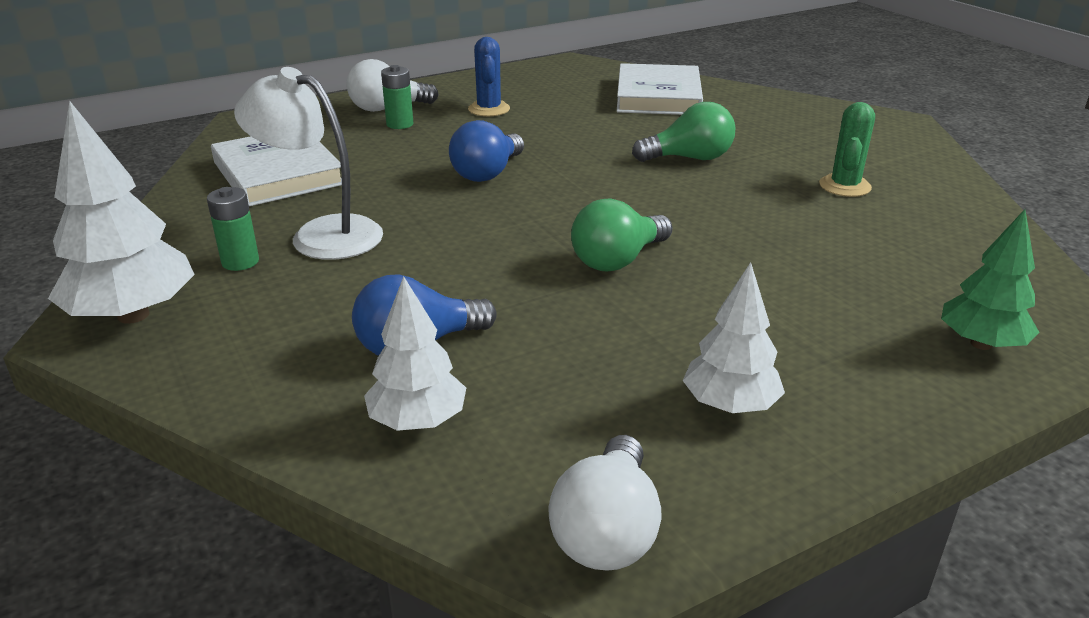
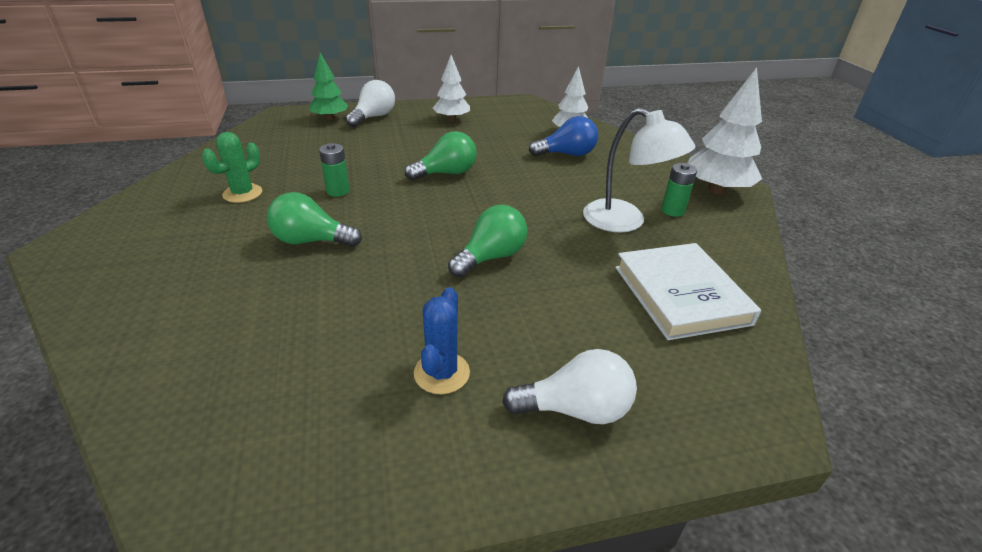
camera: 165 degrees left, 5 degrees up
green battery [381,65,413,129] -> green battery moved to [319,143,350,197]
blue light bulb [449,120,524,182] -> green light bulb [448,205,528,277]
white light bulb [548,435,661,571] -> white light bulb moved to [346,80,395,127]
white book [617,63,703,115] -> none

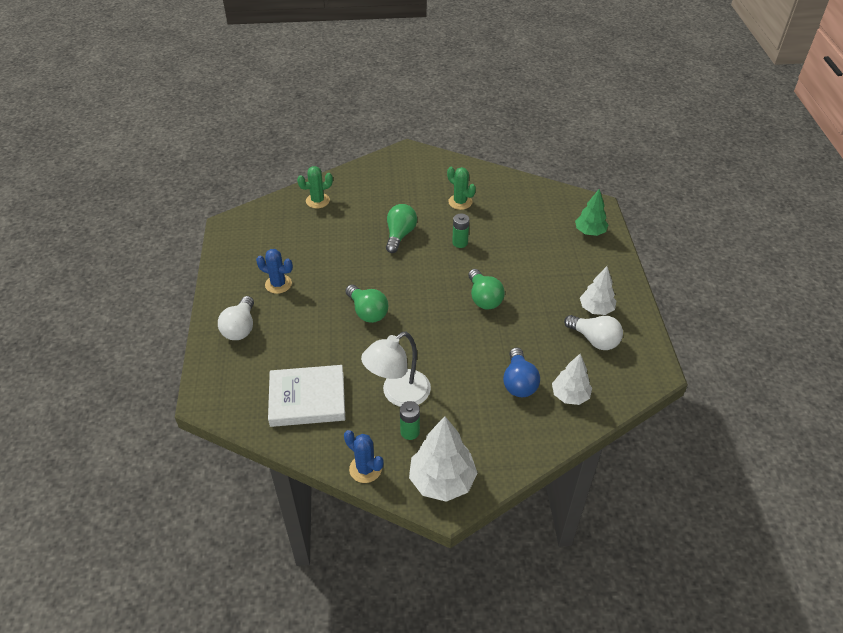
camera: 100 degrees right, 10 degrees up
white light bulb [346,80,395,127] -> white light bulb moved to [564,315,623,350]
none -> green cactus [297,166,333,208]
none -> blue cactus [344,430,384,483]

